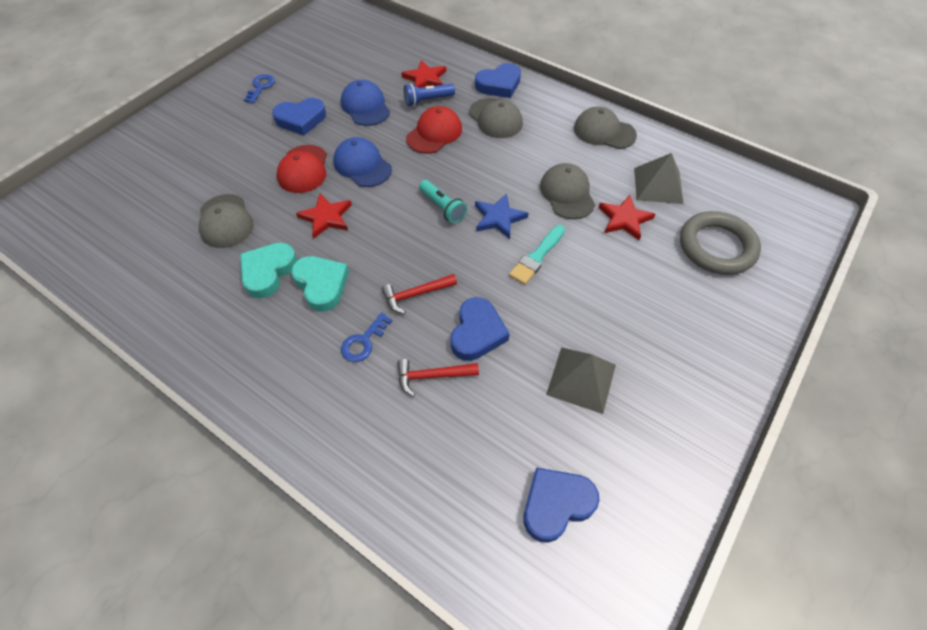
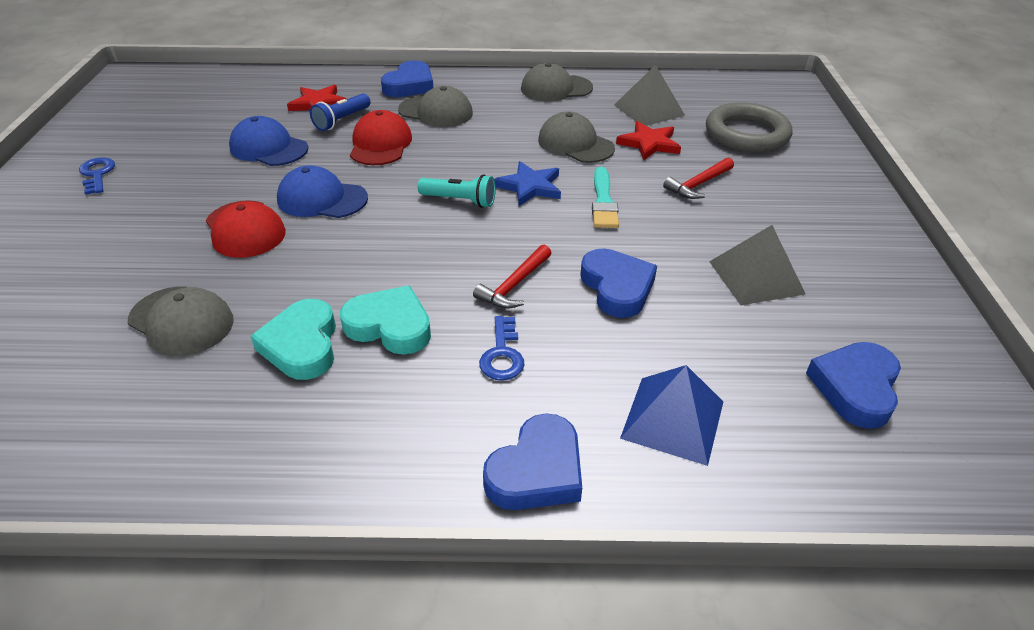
camera: 35 degrees left, 15 degrees down
blue heart [272,98,326,135] -> blue heart moved to [483,413,582,510]
red star [296,194,352,238] -> none
red hammer [397,359,479,397] -> red hammer moved to [663,157,734,199]
none -> blue pyramid [620,365,723,466]

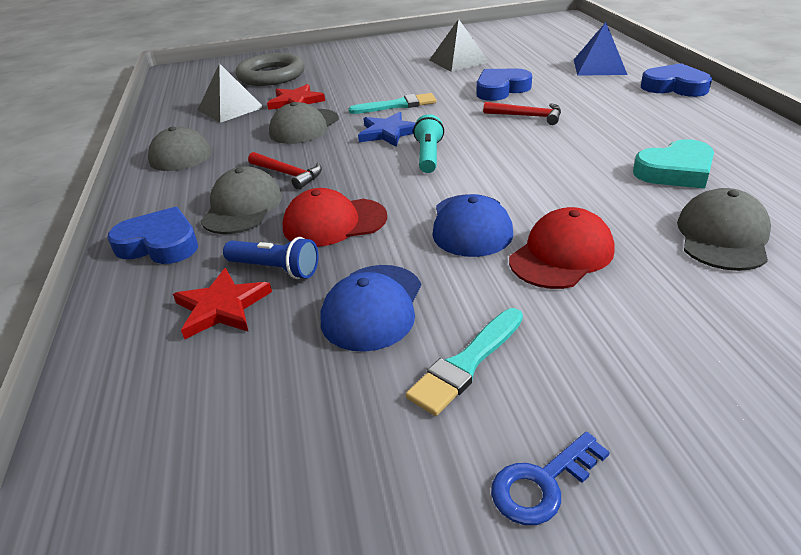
camera: 100 degrees left, 5 degrees down
turquoise heart [340,285,431,355] -> none
blue key [479,316,525,381] -> none
red hammer [663,157,734,199] -> red hammer moved to [248,152,322,190]
blue heart [806,342,901,429] -> none
none -> turquoise brush [406,308,523,416]

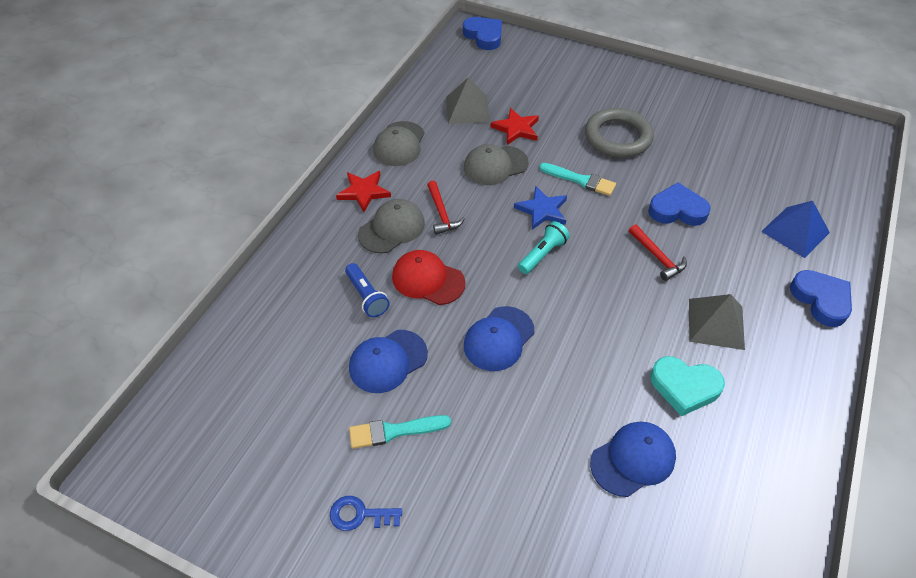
camera: 35 degrees right, 15 degrees up
blue heart [107,207,198,264] -> blue heart moved to [463,17,502,50]
red star [173,268,272,339] -> red star moved to [336,171,391,212]
grey ring [236,53,305,86] -> grey ring moved to [585,108,654,158]
grey pyramid [429,19,490,72] -> grey pyramid moved to [689,294,745,350]
red cap [509,207,615,289] -> none
grey cap [677,188,771,271] -> blue cap [590,421,676,497]

